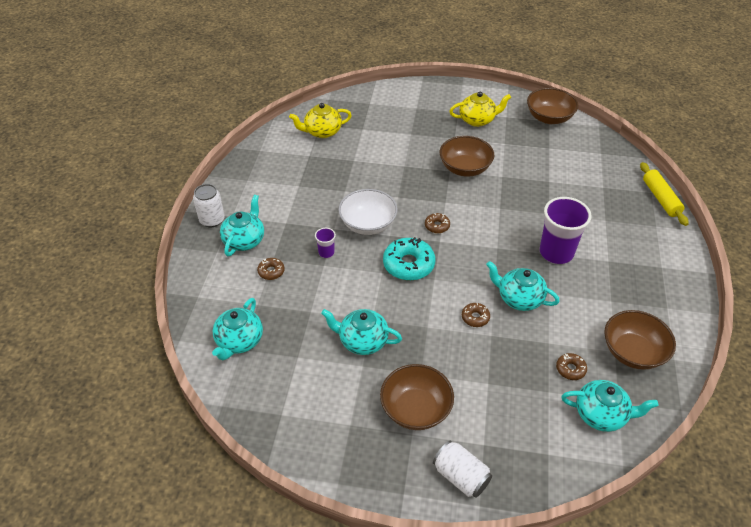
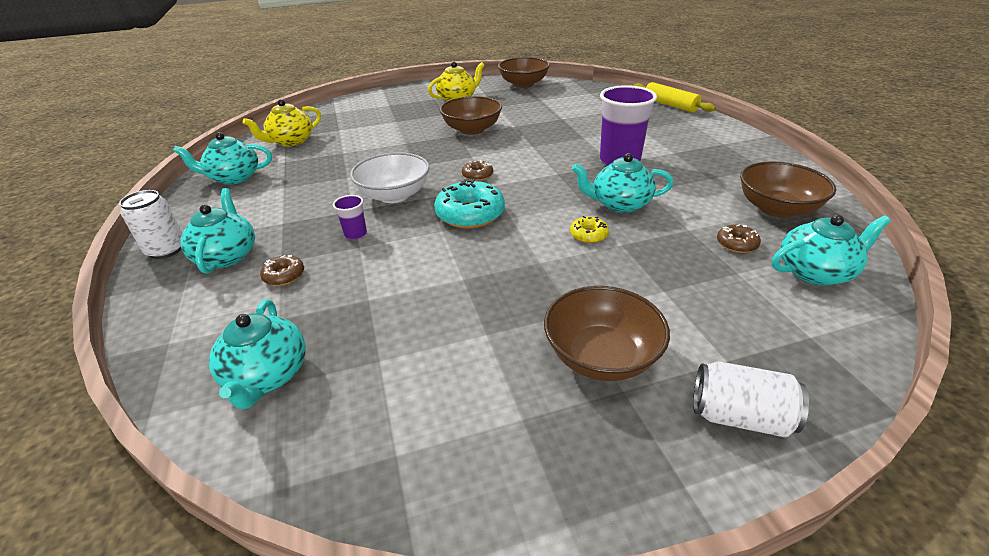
camera: 25 degrees left, 10 degrees down
turquoise teapot [321,309,402,355] -> turquoise teapot moved to [173,132,272,185]
brown donut [462,303,490,327] -> yellow donut [570,216,609,243]

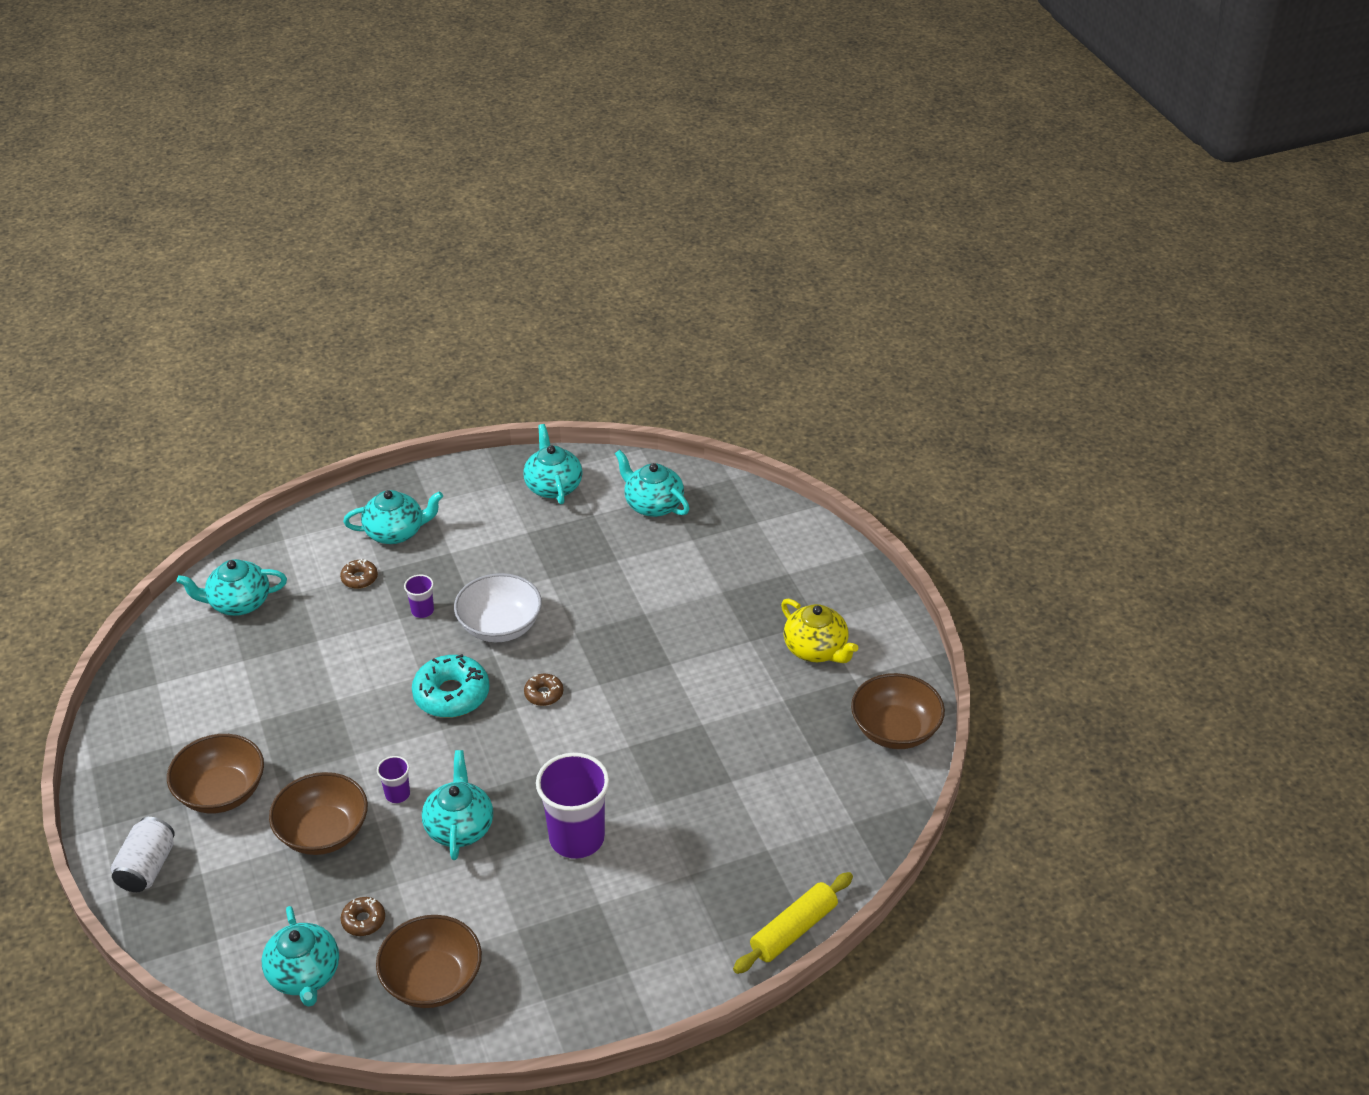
camera: 85 degrees right, 5 degrees up
white can [119,190,182,259] -> none
yellow teapot [243,99,321,147] -> turquoise teapot [615,450,689,517]
brown bowl [439,96,502,135] -> brown bowl moved to [269,772,368,855]
yellow donut [570,216,609,243] -> purple cup [377,756,410,803]

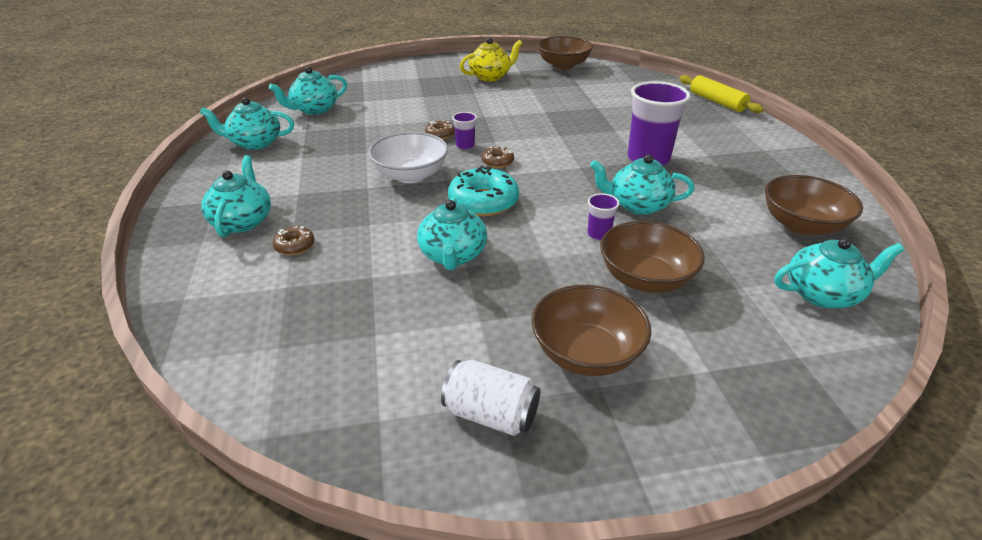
camera: 80 degrees left, 5 degrees down
white can [111,817,175,892] -> white can moved to [441,360,540,436]
turquoise teapot [177,559,287,616] -> turquoise teapot moved to [417,197,487,270]
brown donut [341,897,385,936] -> brown donut moved to [425,120,455,139]
purple cup [404,575,434,618] -> purple cup moved to [452,112,477,149]

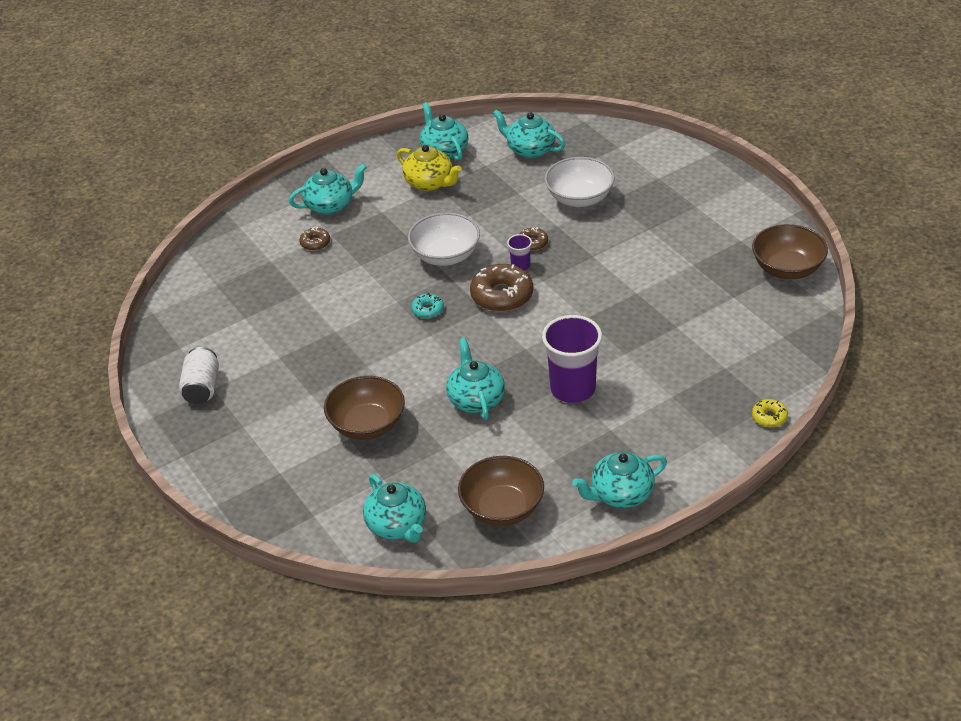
camera: 70 degrees right, 5 degrees up
turquoise teapot [417,197,487,270] -> turquoise teapot moved to [572,452,667,508]
turquoise donut [448,166,519,216] -> turquoise donut [411,293,444,319], size x0.51
yellow teapot [460,38,522,82] -> yellow teapot moved to [397,145,462,191]
brown donut [482,146,514,168] -> brown donut [470,264,533,312], size x1.95
brown bowl [531,285,651,376] -> none
purple cup [587,193,619,240] -> none
yellow rolling pin [679,75,764,113] -> yellow donut [752,399,788,428]
none -> white bowl [545,157,615,207]

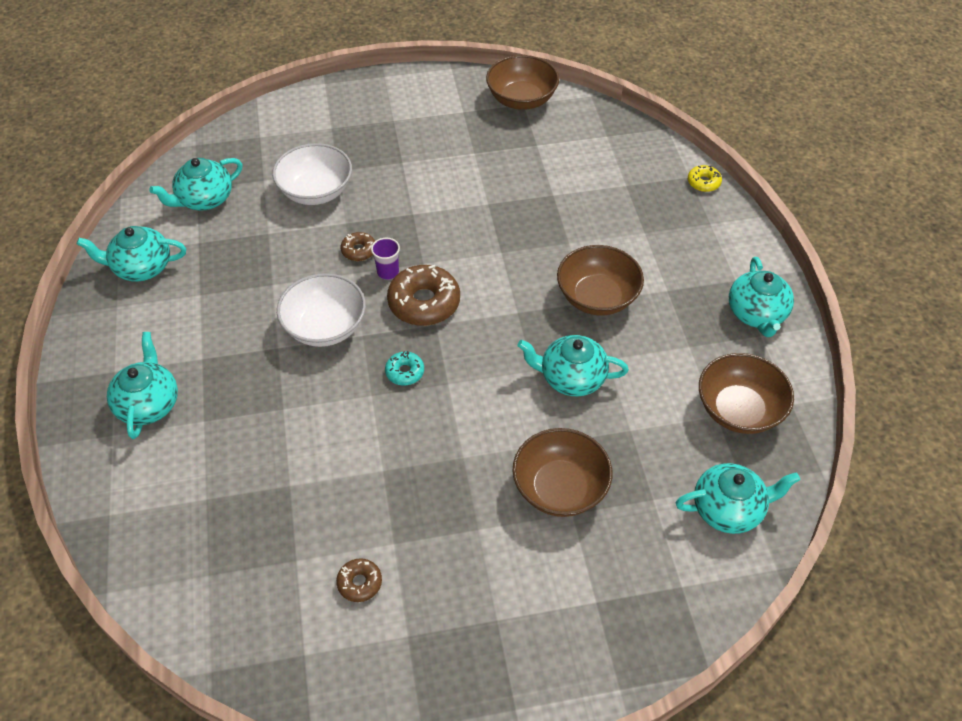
camera: 70 degrees left, 10 degrees up
white can [179,347,219,404] -> none
brown donut [299,227,330,251] -> brown donut moved to [336,558,382,602]
yellow teapot [397,145,462,191] -> none
purple cup [542,315,602,403] -> brown bowl [557,245,644,315]

